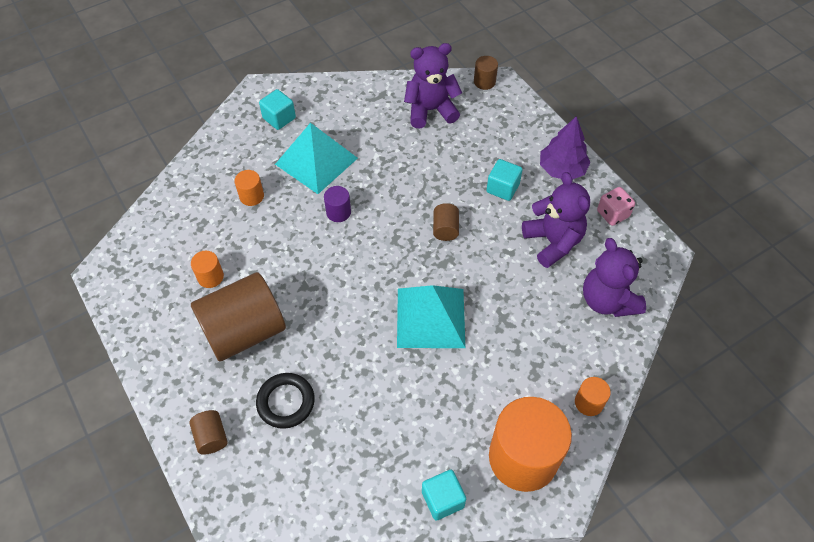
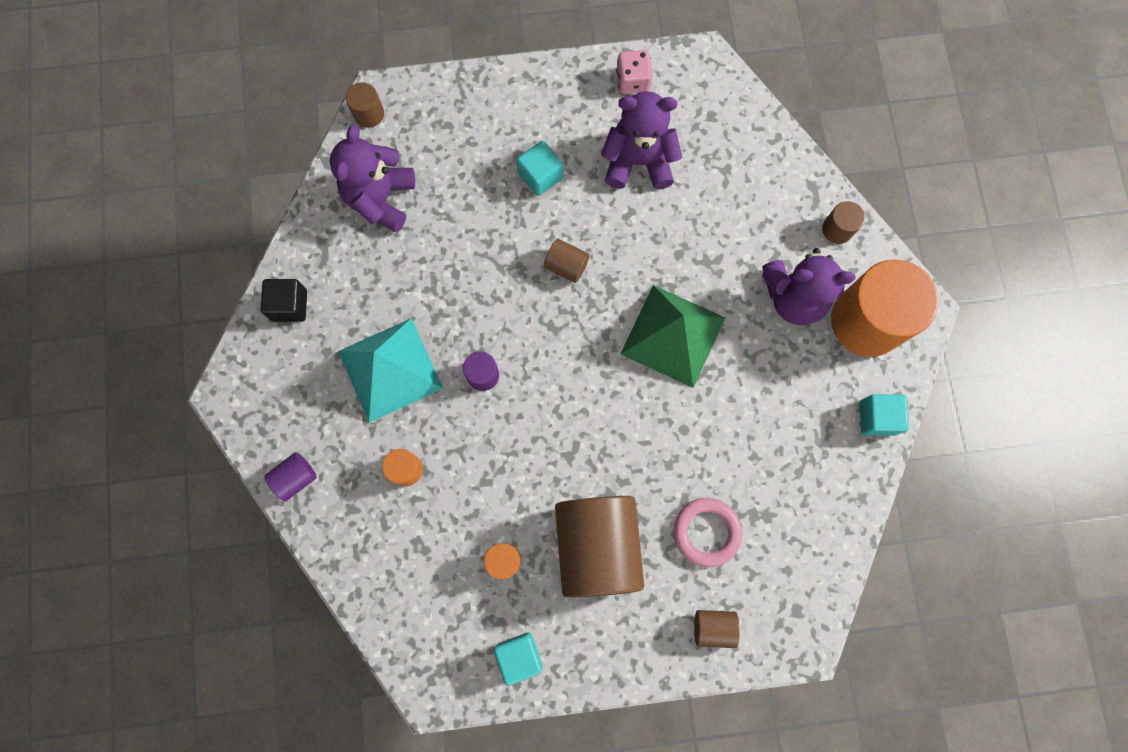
camera: 65 degrees left, 20 degrees up
black ring [256,373,315,429] -> pink ring [674,498,742,567]
turquoise cube [259,89,296,130] -> turquoise cube moved to [494,632,542,686]
turquoise pyramid [397,285,466,348] -> green pyramid [620,285,725,388]
purple tree [540,116,590,179] -> none
orange cylinder [575,377,611,416] -> brown cylinder [822,201,865,244]
purple teddy bear [583,238,646,317] -> purple teddy bear moved to [762,248,856,325]
none -> black cube [261,279,307,322]
none -> purple cylinder [264,452,317,502]

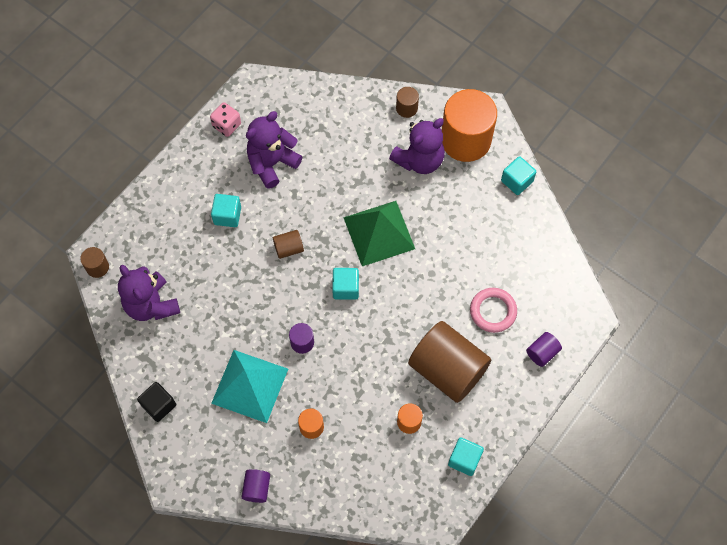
camera: 45 degrees left, 10 degrees down
brown cylinder [694,610,740,648] -> purple cylinder [526,332,562,367]
none -> turquoise cube [332,268,359,300]

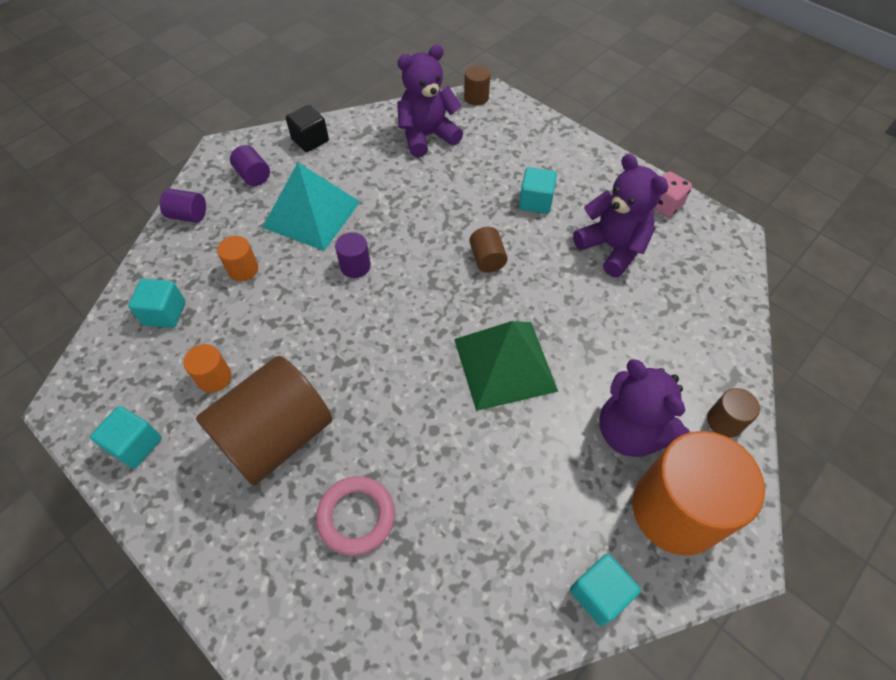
camera: 95 degrees right, 10 degrees down
turquoise cube [332,268,359,300] -> turquoise cube moved to [128,279,185,328]
purple cylinder [526,332,562,367] -> purple cylinder moved to [230,145,270,186]

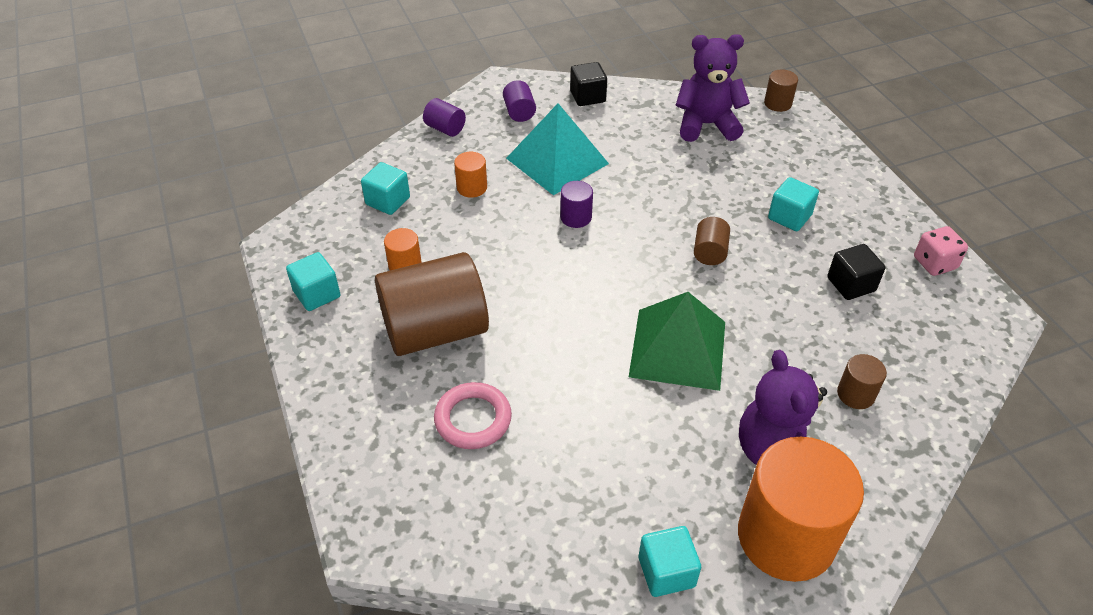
camera: 25 degrees right, 10 degrees down
purple teddy bear [573,154,669,277] -> black cube [827,244,885,300]
brown cylinder [707,388,760,438] -> brown cylinder moved to [837,354,887,409]

